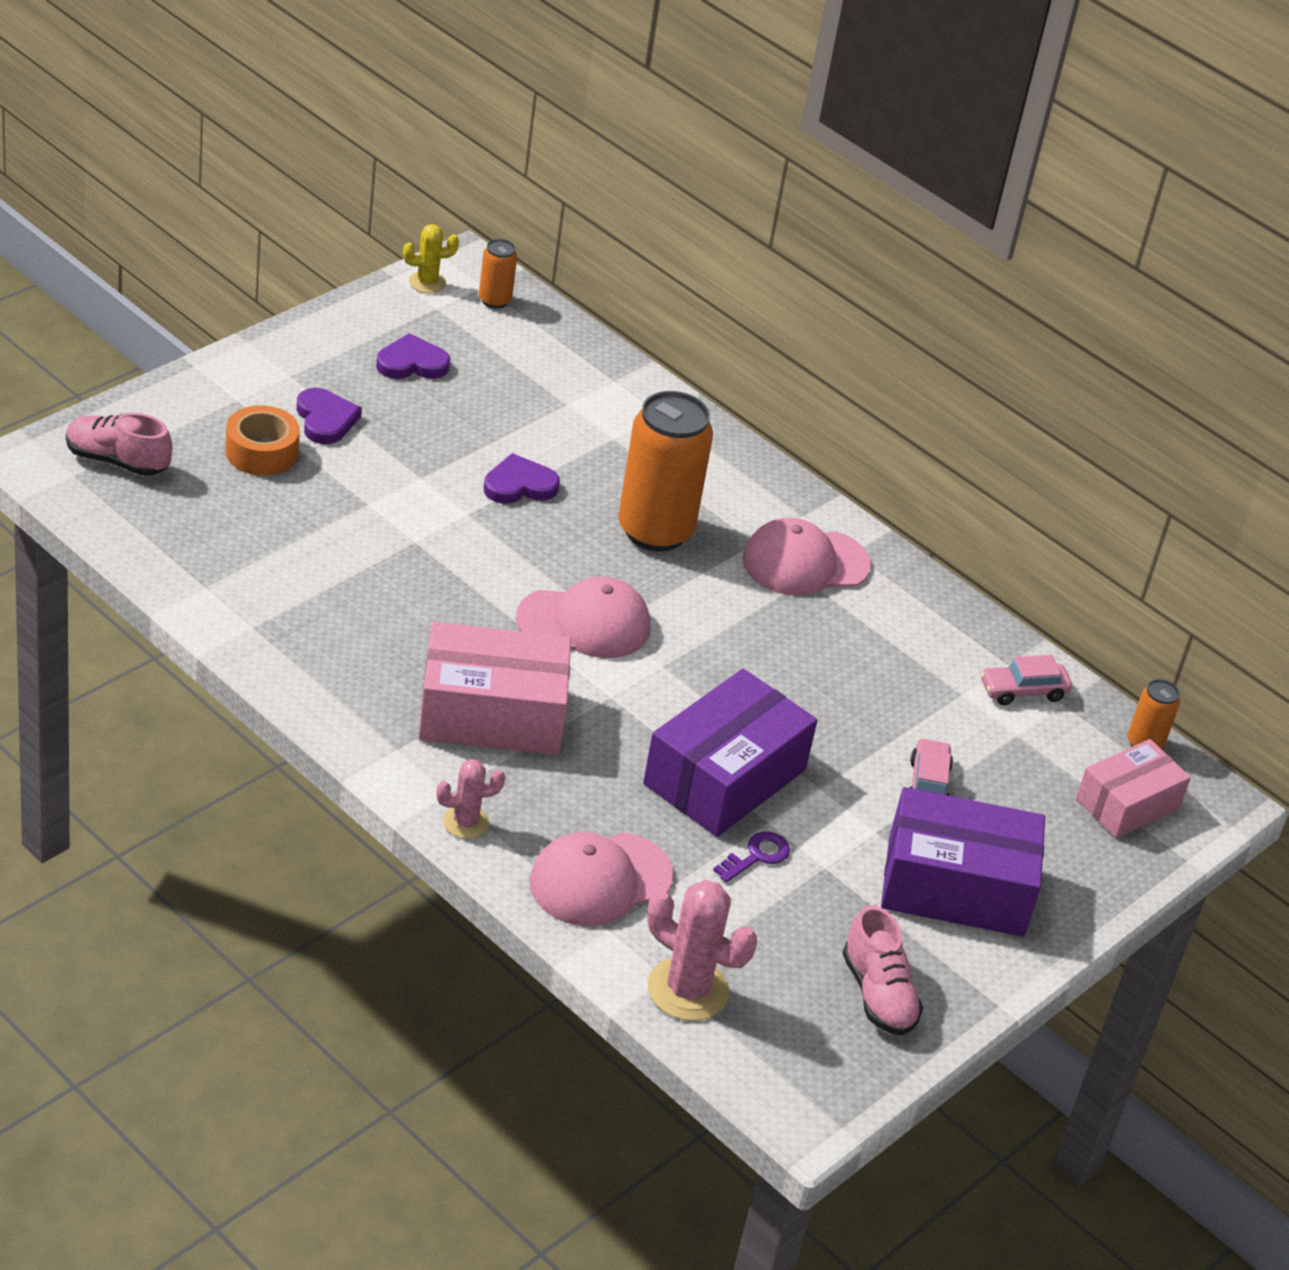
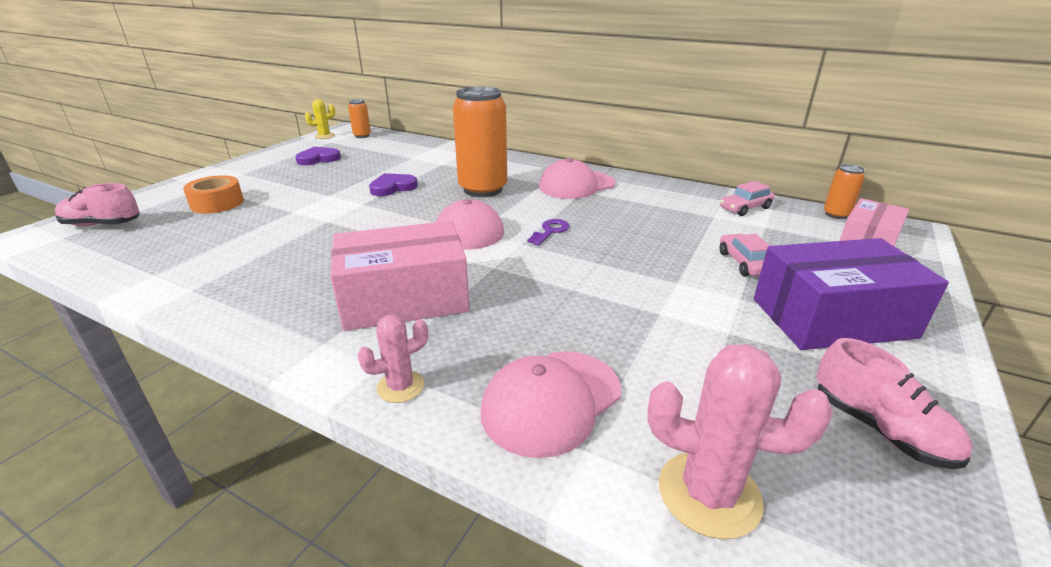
camera: 10 degrees left, 10 degrees down
purple heart [297,388,362,444] -> none
purple box [643,669,818,837] -> none
purple key [713,831,790,883] -> purple key moved to [527,219,570,245]

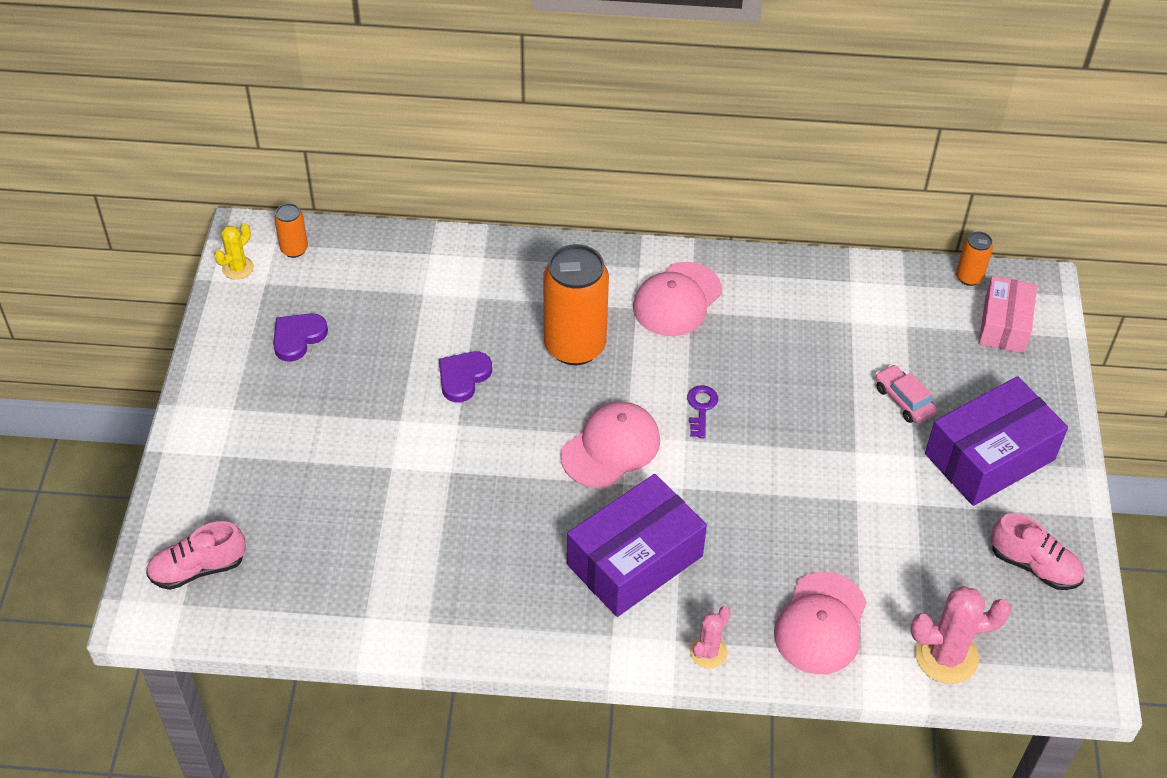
camera: 25 degrees left, 20 degrees up
orange tape [183,175,244,214] -> none
pink box [330,221,470,331] -> purple box [567,474,707,617]
pink car [720,181,775,216] -> none

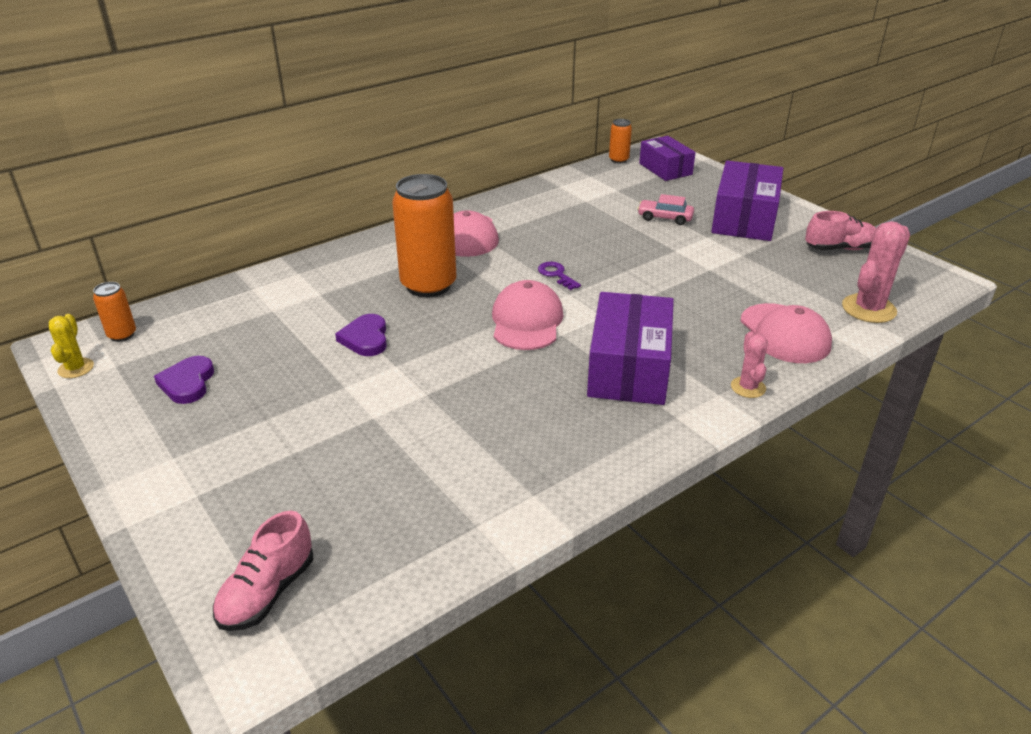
camera: 40 degrees left, 15 degrees down
pink box [979,276,1037,353] -> purple box [639,136,696,181]

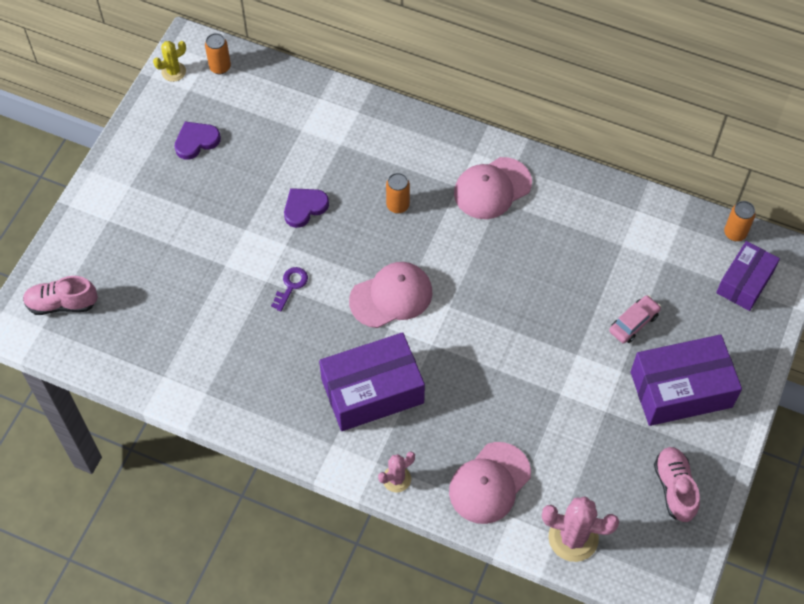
camera: 60 degrees right, 25 degrees up
orange can [392,174,456,297] -> orange can [386,173,410,213], size x0.47
purple key [538,262,581,290] -> purple key moved to [271,267,308,311]
pink car [637,194,694,225] -> pink car turned 60 degrees clockwise [609,295,661,343]
pink shoe [805,211,876,250] -> pink shoe turned 150 degrees counterclockwise [654,447,700,522]

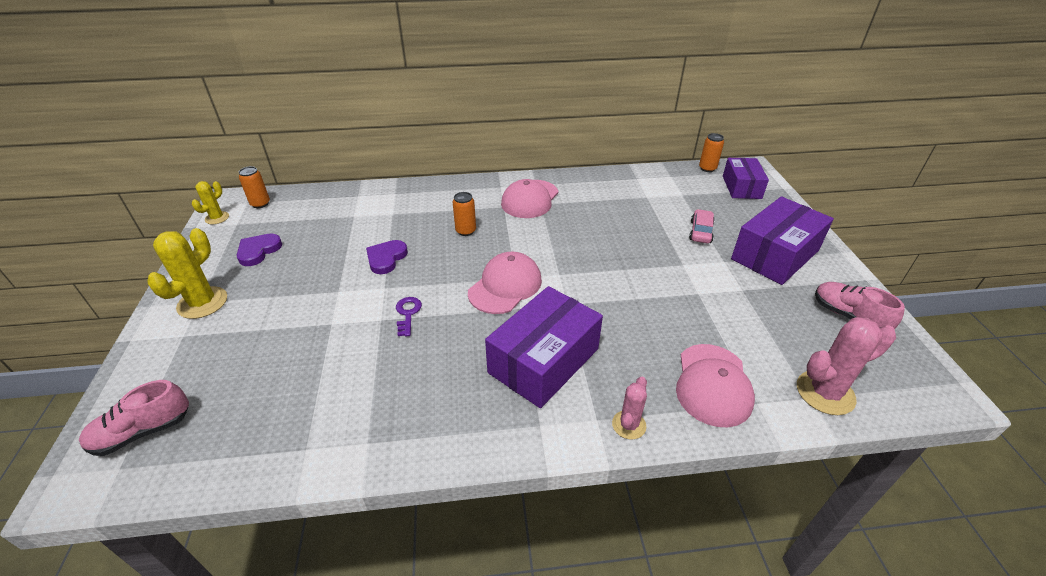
camera: 30 degrees left, 20 degrees down
none -> yellow cactus [147,228,227,319]

